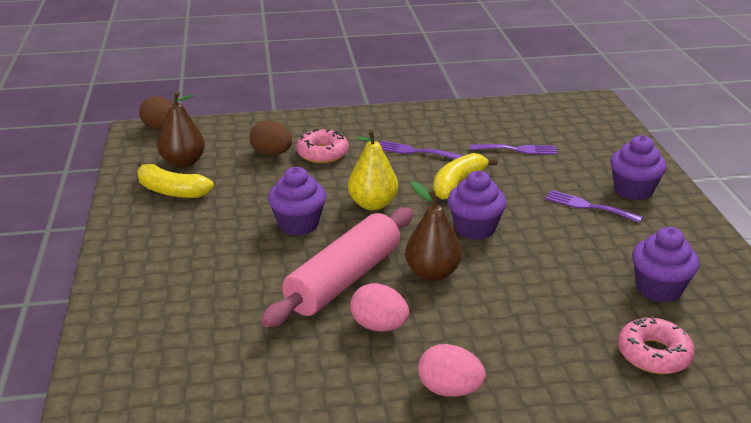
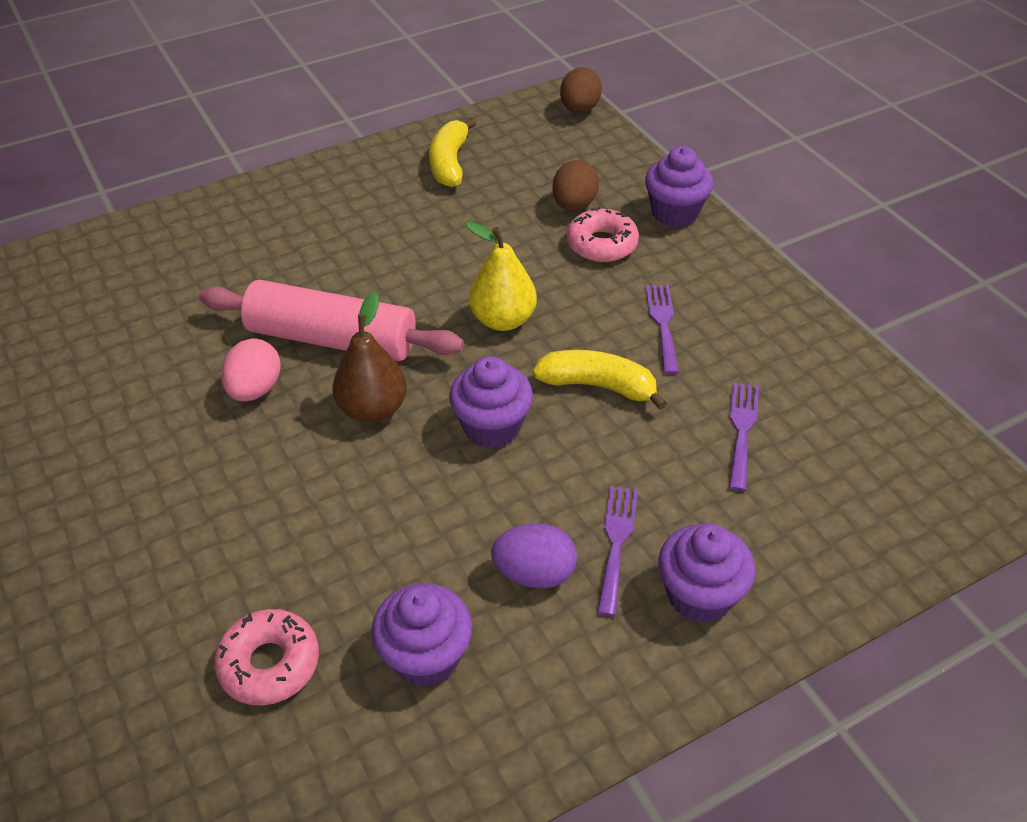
camera: 70 degrees right, 15 degrees up
brown pear [157,91,205,168] -> none
purple cupcake [268,167,326,236] -> purple cupcake moved to [645,146,714,227]
pink egg [418,344,486,397] -> none
purple fork [470,144,557,155] -> purple fork turned 150 degrees counterclockwise [729,383,759,491]
none -> purple egg [491,523,577,588]

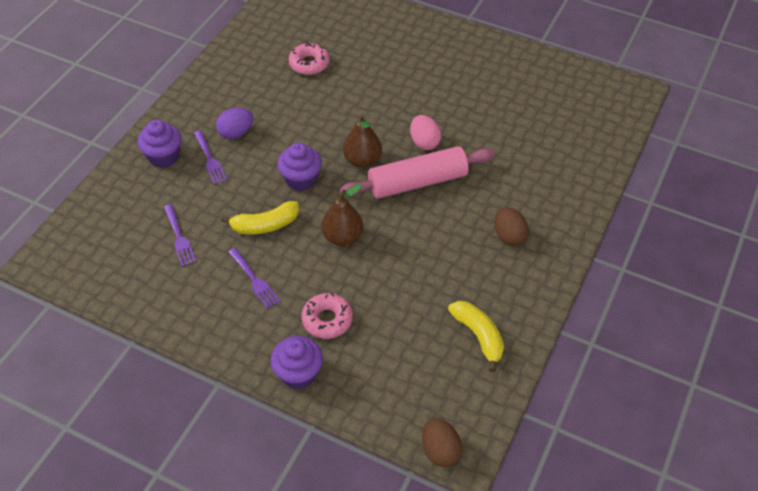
camera: 145 degrees right, 5 degrees up
purple cupcake [371,583,473,687] -> none
yellow pear [465,221,537,331] -> brown pear [321,184,363,246]
brown egg [552,160,599,211] -> brown egg moved to [494,207,529,246]

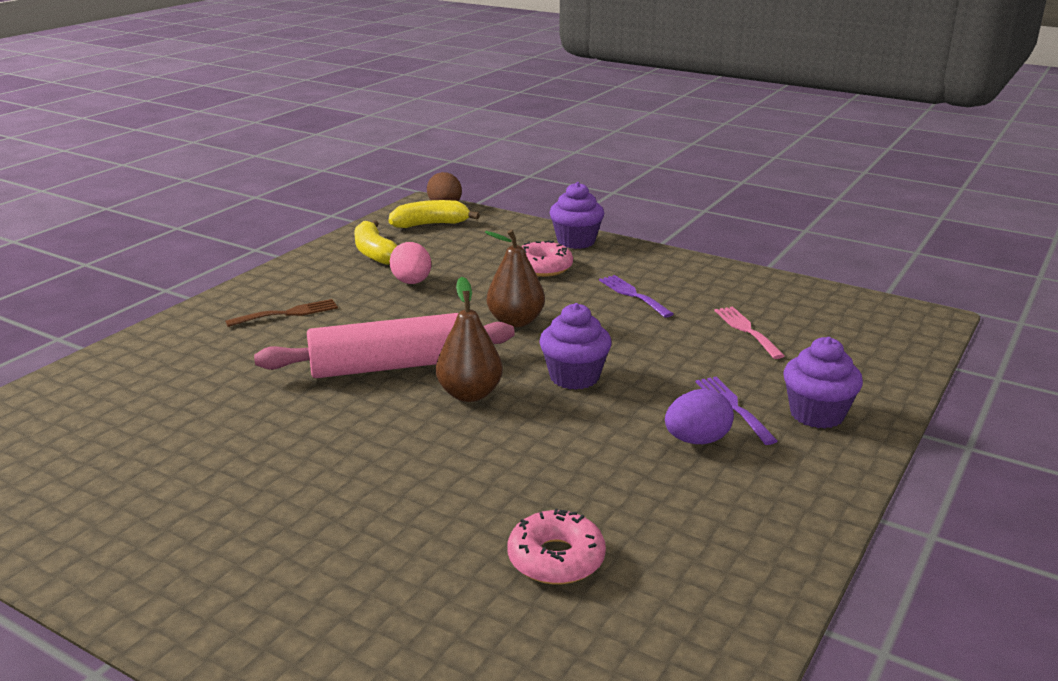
camera: 175 degrees left, 25 degrees down
purple fork [164,204,196,267] -> pink fork [714,307,785,359]
yellow banana [221,201,299,235] -> yellow banana moved to [389,200,480,228]
pink egg [410,115,441,150] -> pink egg moved to [390,242,431,284]
brown egg [494,207,529,246] -> brown fork [225,299,338,327]

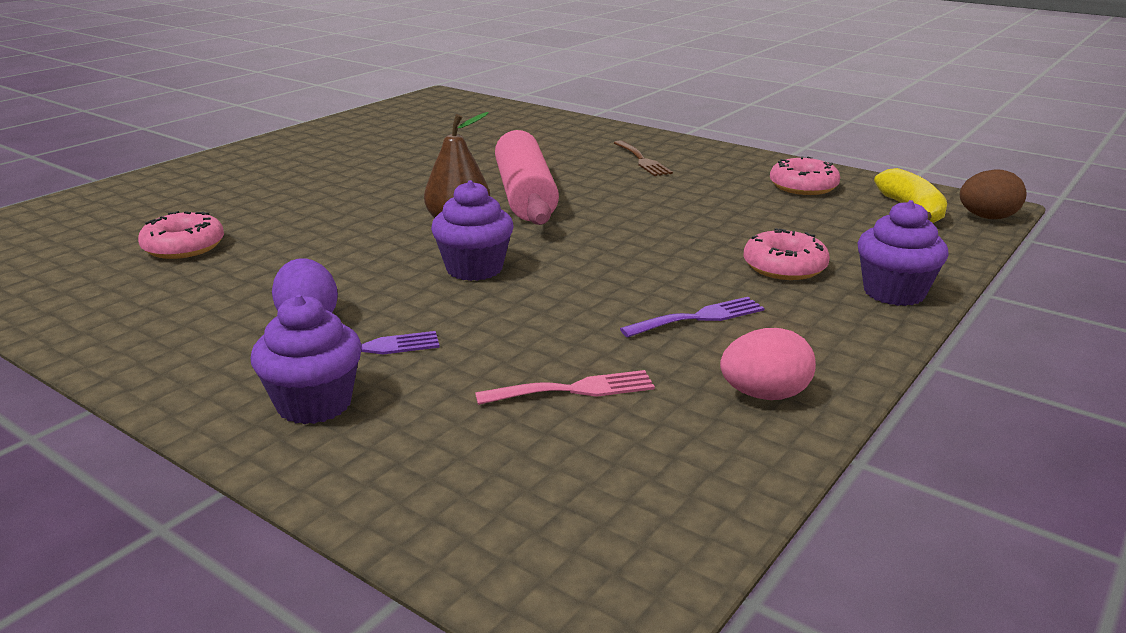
camera: 95 degrees right, 0 degrees up
yellow banana [355,220,397,265] -> pink donut [770,156,840,195]
pink egg [390,242,431,284] -> pink egg moved to [720,328,816,400]
brown pear [485,229,545,327] -> none

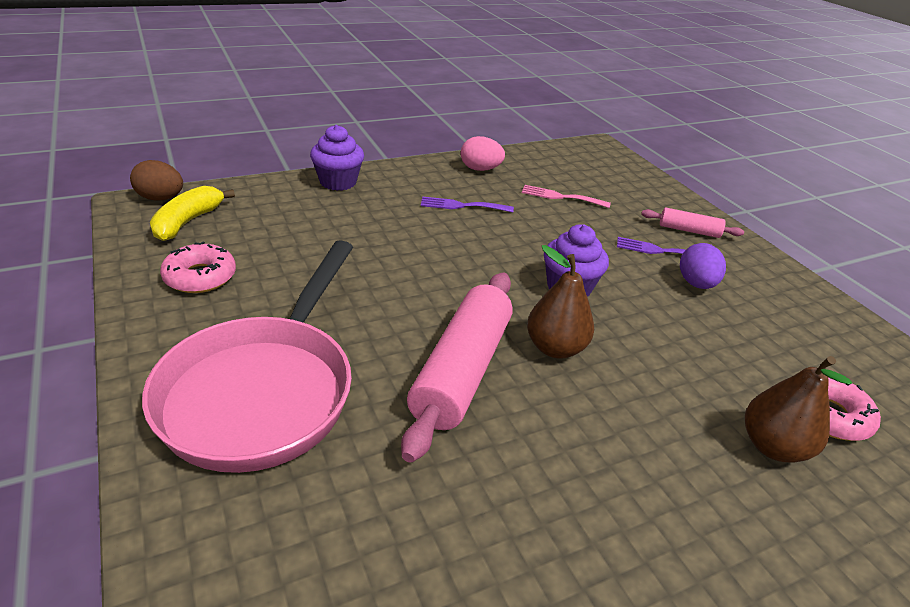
camera: 155 degrees left, 10 degrees up
purple cupcake [251,295,362,424] -> pink rolling pin [641,208,744,238]
brown fork [614,140,673,176] -> pink pan [142,240,353,473]
pink donut [744,228,830,280] -> none
none -> brown pear [745,356,852,463]

